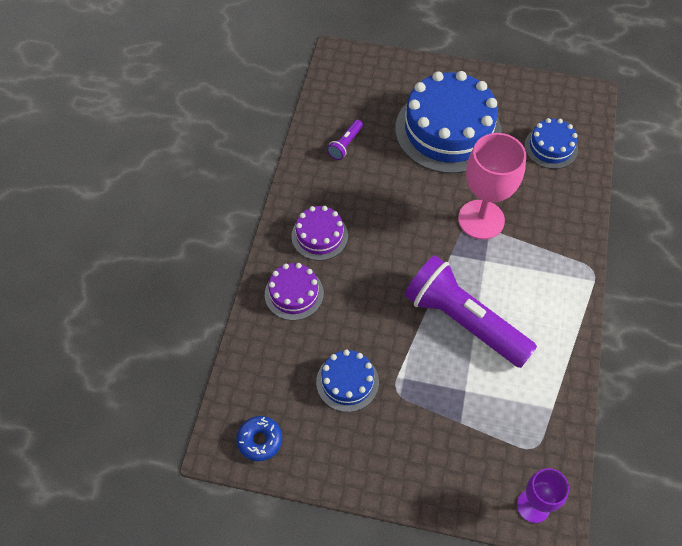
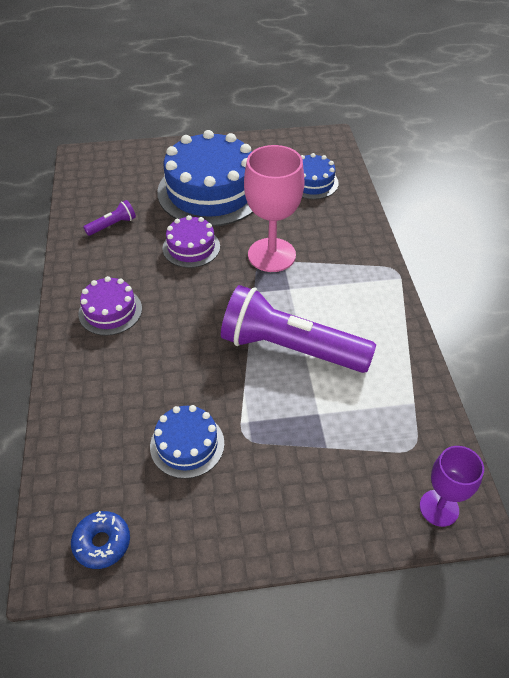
camera: 20 degrees left, 10 degrees down
purple cake [265,263,324,320] -> purple cake moved to [162,215,220,268]
purple flashlight [327,120,363,160] -> purple flashlight turned 135 degrees counterclockwise [84,200,136,236]

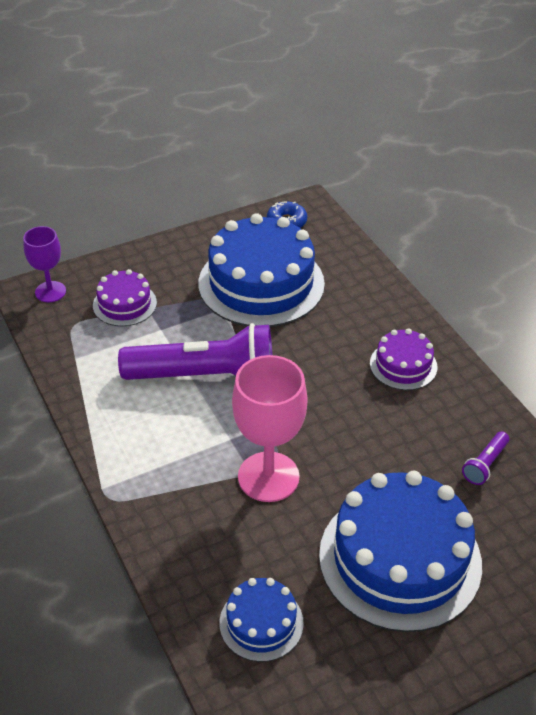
camera: 160 degrees right, 5 degrees down
blue cake [150,405,224,479] -> blue cake [198,213,325,327], size x2.03
purple cake [162,215,220,268] -> purple cake moved to [93,269,157,326]

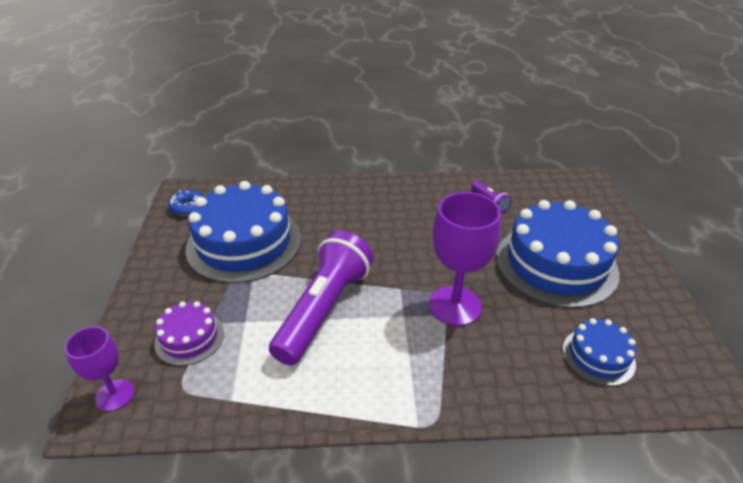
camera: 65 degrees left, 5 degrees down
pink goblet [232,355,307,502] -> purple goblet [429,192,501,326]
purple cake [370,328,437,390] -> none

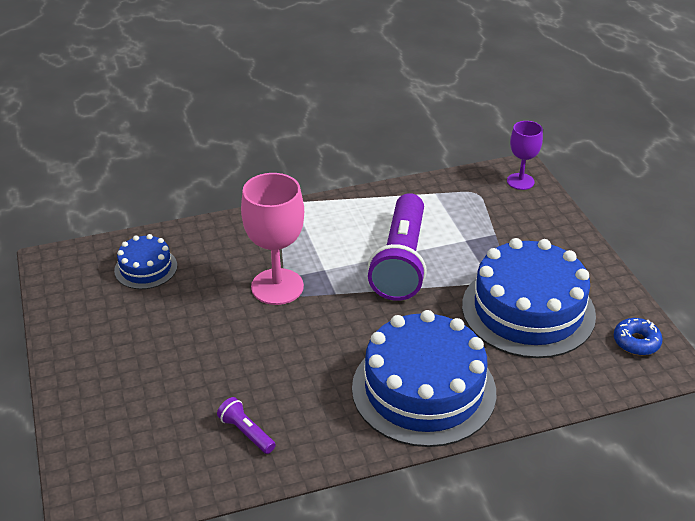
camera: 165 degrees right, 0 degrees up
purple cake [154,301,224,366] -> none
purple goblet [429,192,501,326] -> pink goblet [241,173,304,305]
blue cake [496,200,619,308] -> blue cake moved to [352,310,496,447]

